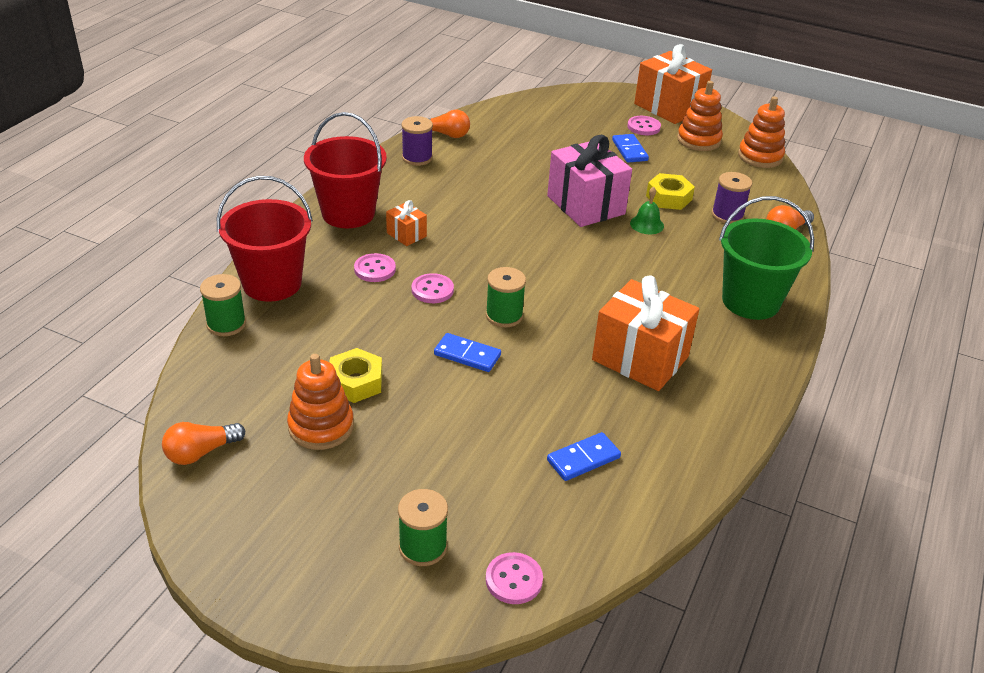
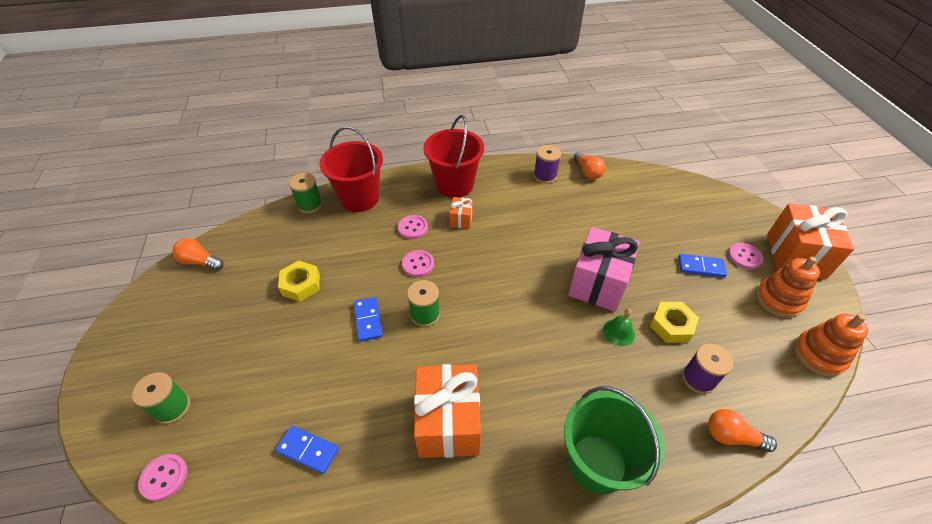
camera: 55 degrees right, 10 degrees up
orange stacking toy [287,354,354,450] -> none
blue domino [612,134,649,163] -> blue domino turned 60 degrees clockwise [678,254,727,278]

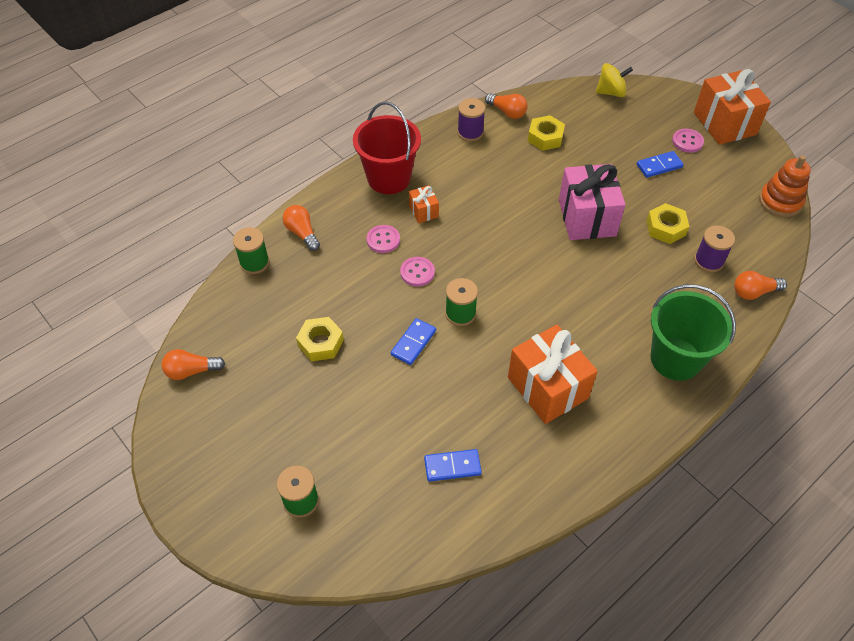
camera: 30 degrees left, 5 degrees up
pink button [138,454,188,501] -> none
red bucket [320,126,383,212] -> orange light bulb [283,205,320,251]
blue domino [354,297,383,342] -> blue domino turned 75 degrees clockwise [391,318,436,365]
green bell [603,308,635,346] -> none
orange stacking toy [756,257,820,318] -> none
none -> yellow nut [528,115,565,151]
none -> yellow spinning top [596,63,633,97]

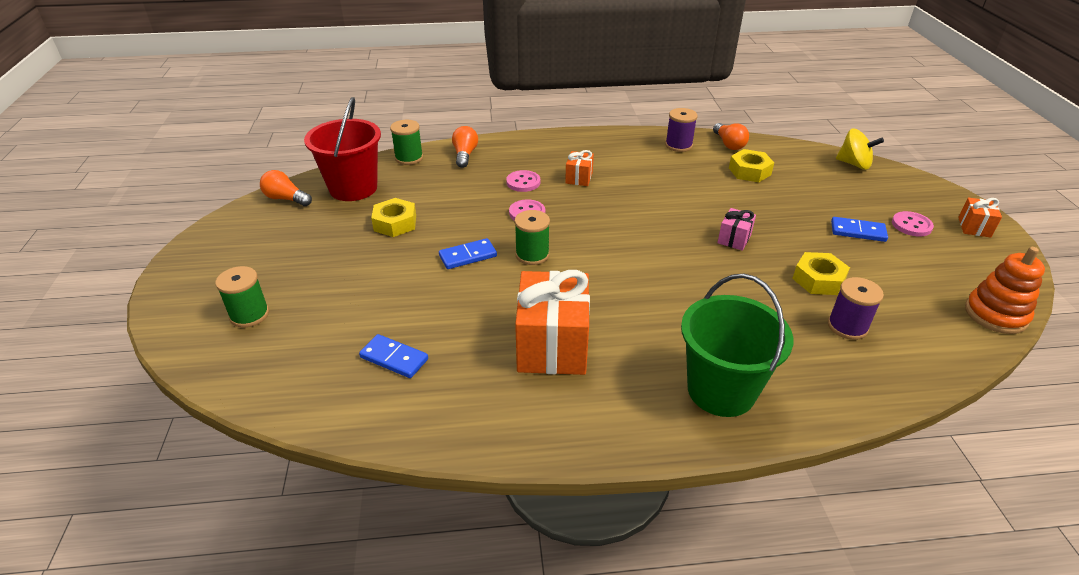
camera: 35 degrees right, 15 degrees down
red bucket [353,101,421,194] -> red bucket moved to [304,97,381,201]
pink gift [559,164,626,240] -> pink gift [717,208,756,251], size x0.47
orange gift [694,69,771,145] -> orange gift [958,197,1002,238], size x0.47
orange light bulb [734,271,787,300] -> none

